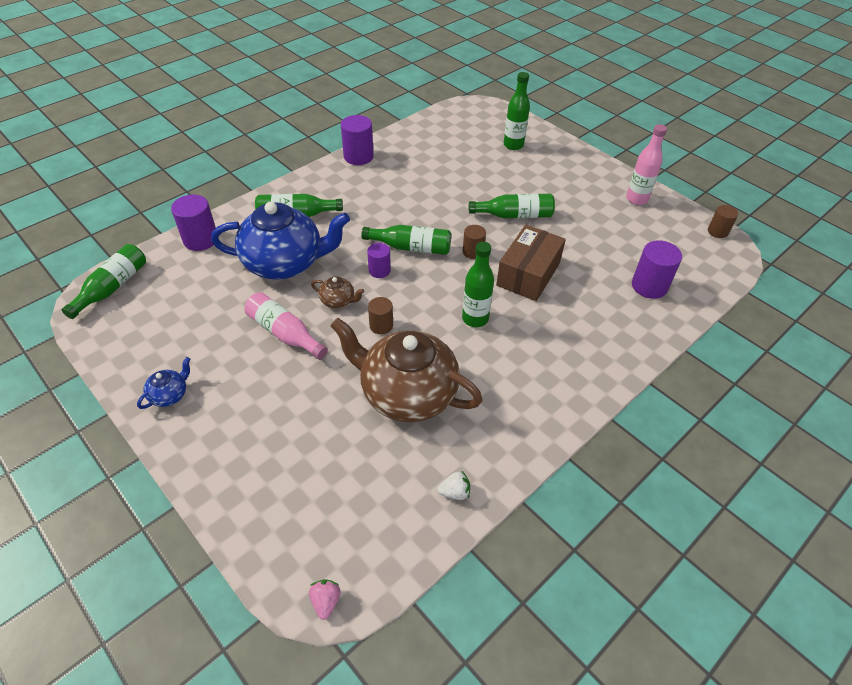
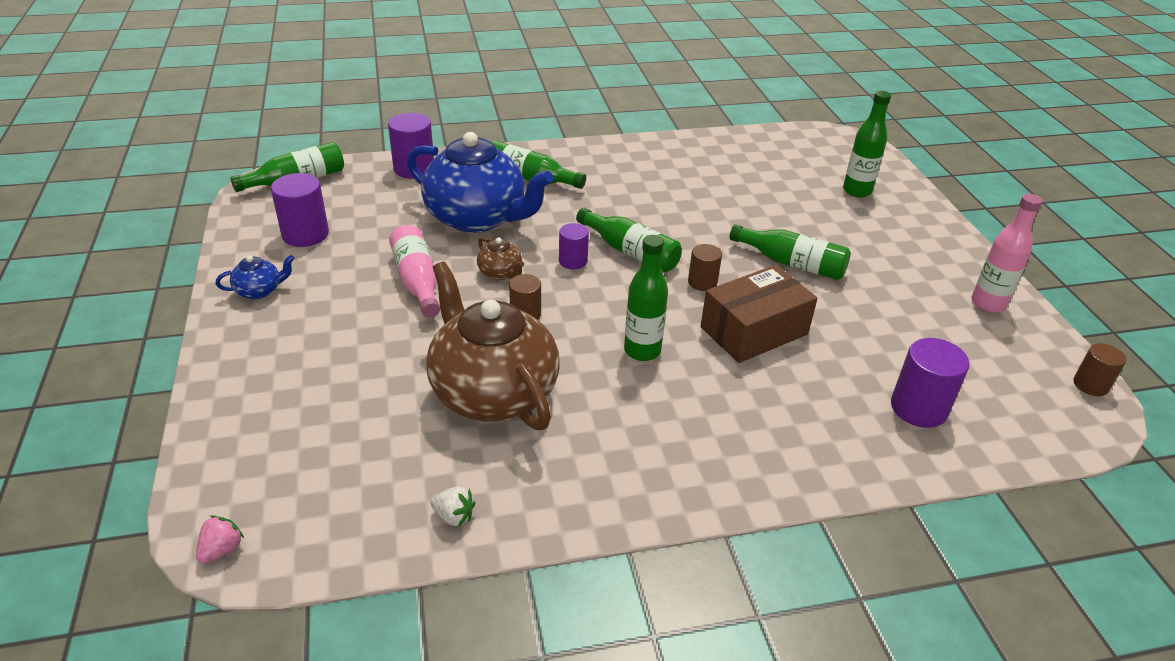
camera: 30 degrees right, 10 degrees down
purple cylinder [341,115,374,165] -> purple cylinder moved to [271,173,329,247]

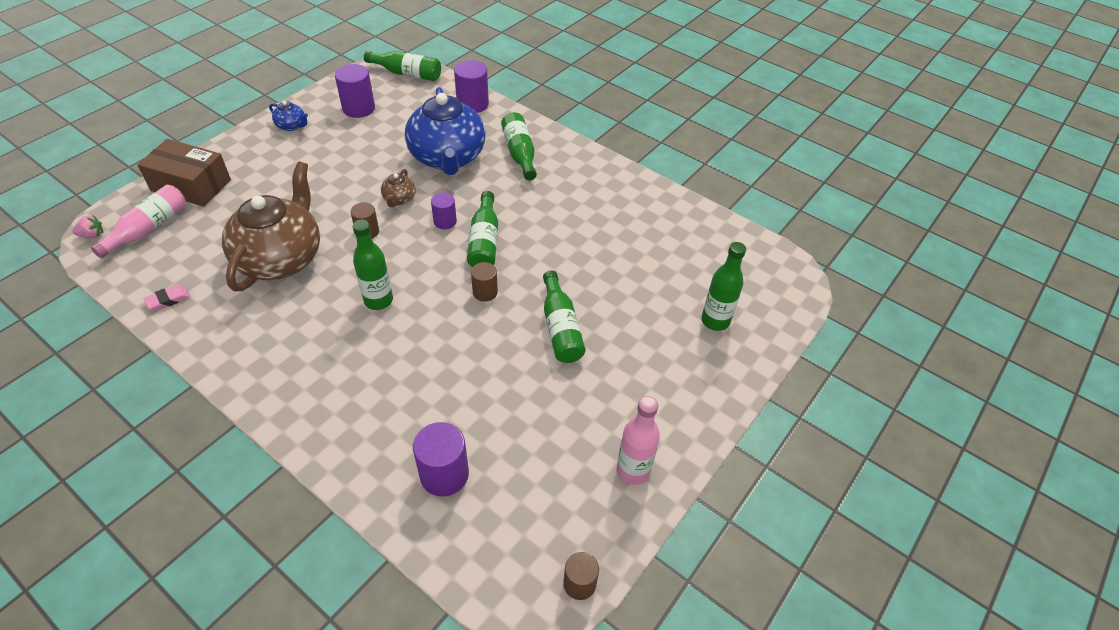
camera: 50 degrees right, 10 degrees up
pink bottle [389,225,440,318] -> pink bottle moved to [91,185,186,258]
white strawberry [430,487,475,527] -> pink eraser [143,284,190,311]
brown box [701,265,818,363] -> brown box moved to [137,139,231,207]

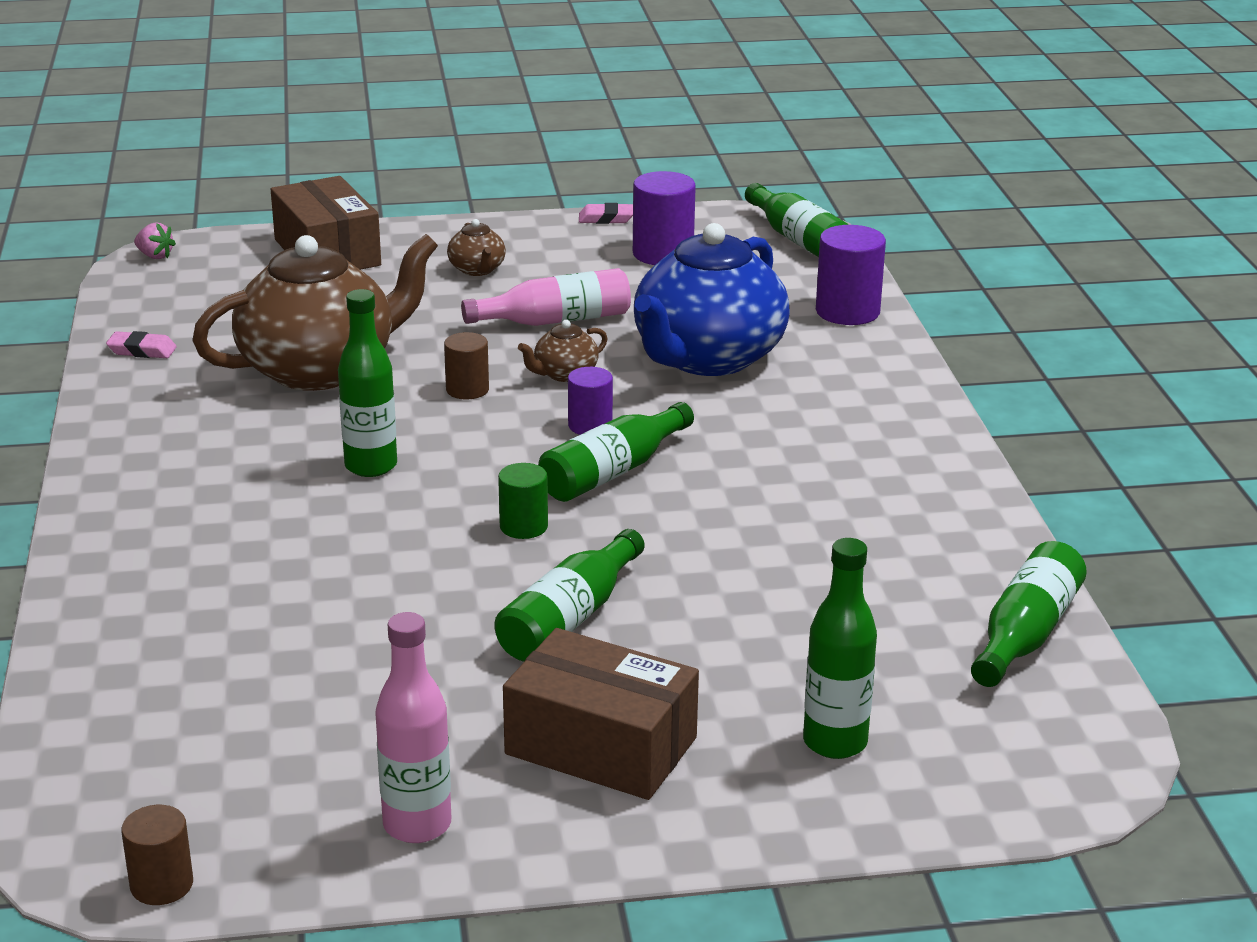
camera: 45 degrees right, 20 degrees down
pink bottle [91,185,186,258] -> pink bottle moved to [461,268,631,326]
blue teapot [269,101,308,131] -> none
purple cylinder [413,422,469,496] -> none
brown cylinder [471,262,498,302] -> green cylinder [498,463,548,539]
green bottle [501,112,537,181] -> green bottle moved to [971,541,1087,687]
none -> brown teapot [447,219,506,276]
none -> brown box [503,628,699,800]
none -> pink eraser [579,203,633,224]

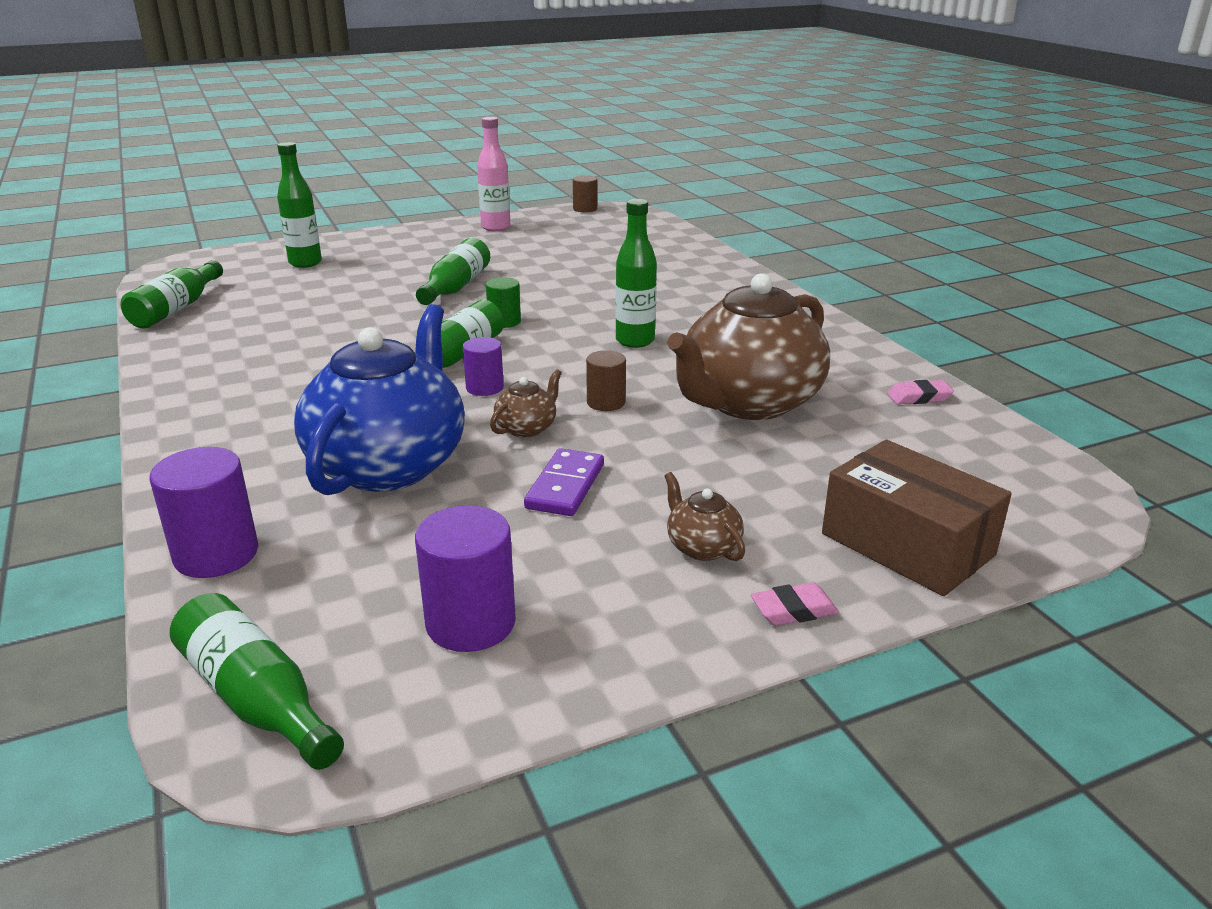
camera: 165 degrees right, 0 degrees up
pink strawberry [134,222,176,259] -> none
pink bottle [461,268,631,326] -> purple domino [524,448,604,516]
brown box [503,628,699,800] -> none
pink eraser [579,203,633,224] -> pink eraser moved to [751,582,839,625]

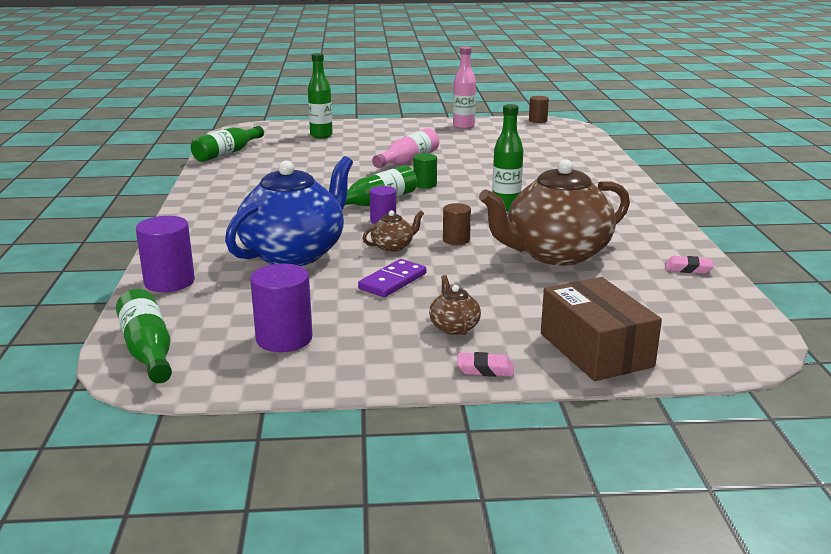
camera: 20 degrees right, 5 degrees down
green bottle [416,238,490,305] -> pink bottle [372,128,439,168]

